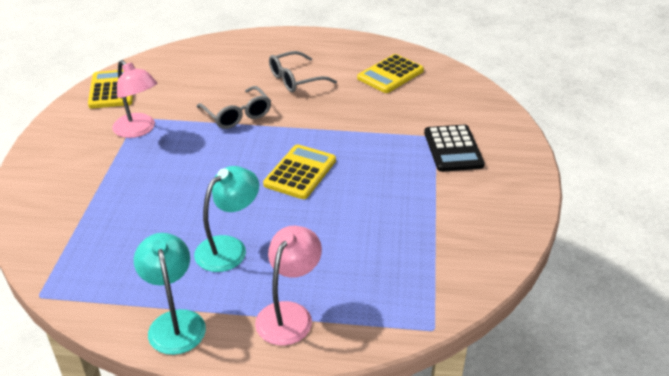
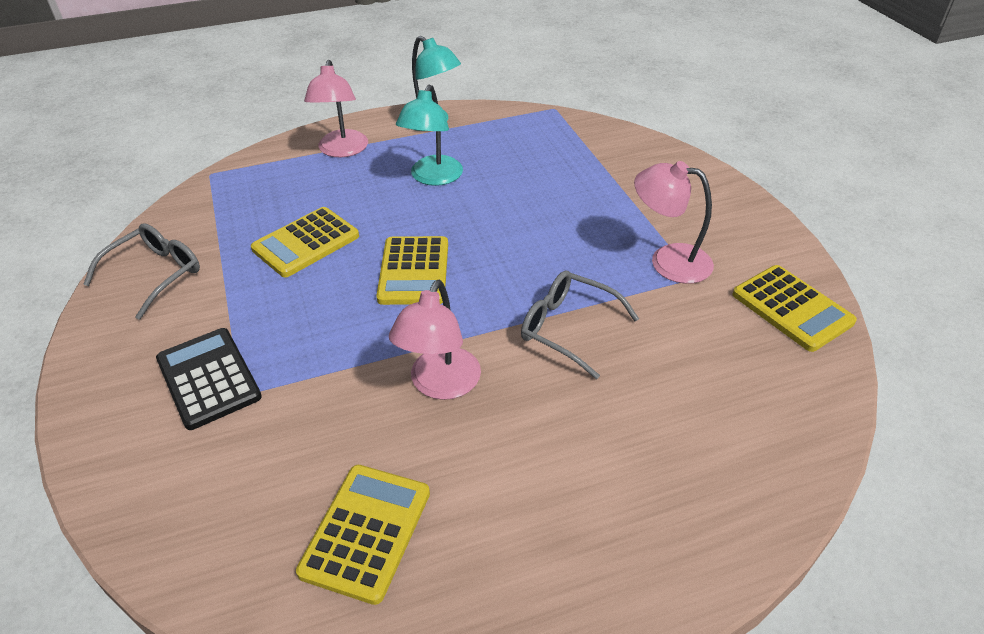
camera: 155 degrees right, 5 degrees up
grey glasses [269,51,337,92] -> grey glasses moved to [83,223,200,320]
none -> yellow calculator [251,207,359,277]
none -> pink lamp [389,280,481,400]

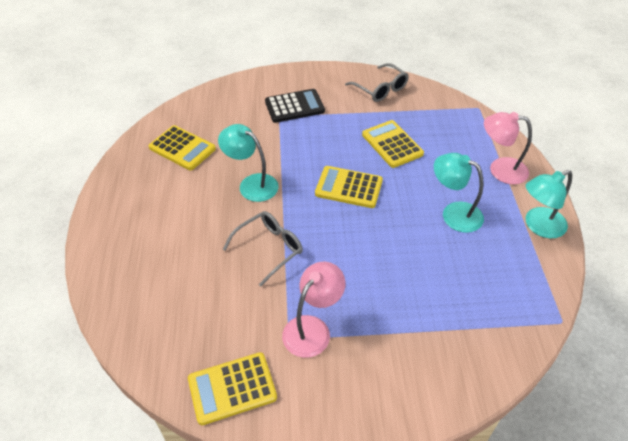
camera: 105 degrees right, 5 degrees up
pink lamp [389,280,481,400] -> turquoise lamp [218,124,279,202]

